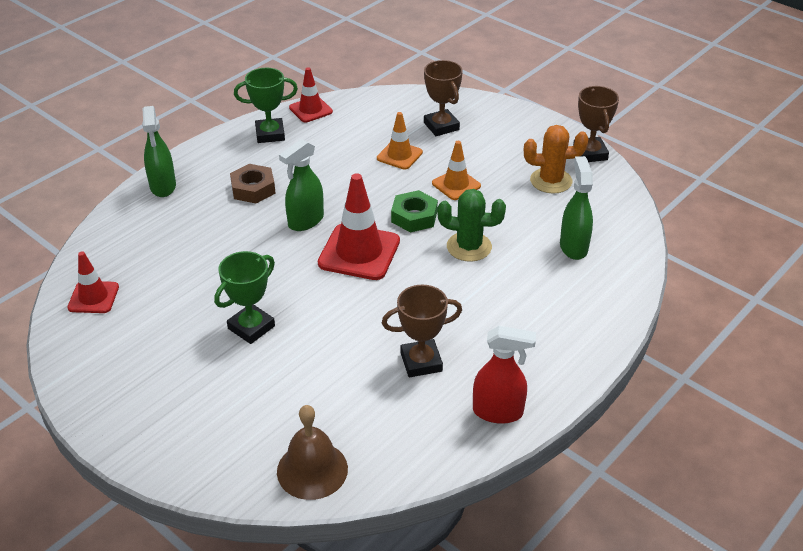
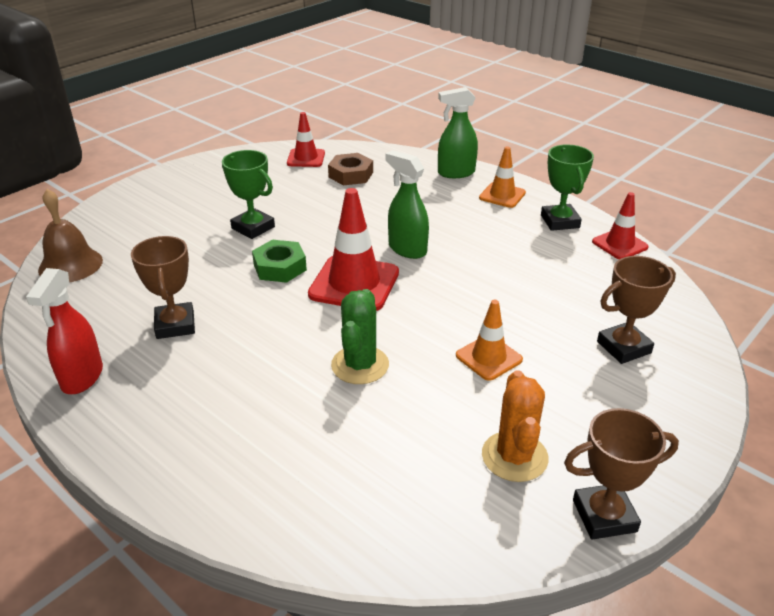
camera: 90 degrees right, 5 degrees down
brown nut [230,164,275,204] -> brown nut moved to [328,153,373,185]
orange traffic cone [377,112,423,170] -> orange traffic cone moved to [479,146,526,208]
green nut [391,190,438,232] -> green nut moved to [252,240,307,283]
green spray bottle [560,156,593,260] -> none

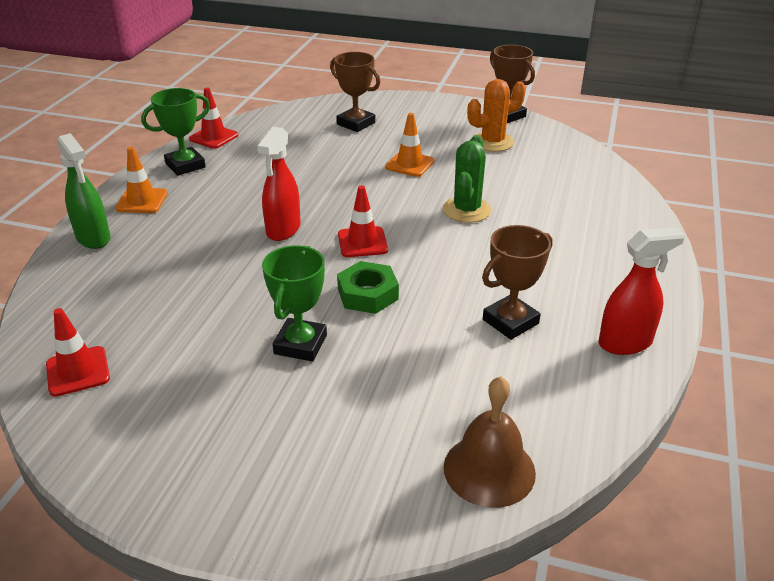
camera: 115 degrees left, 0 degrees up
red traffic cone [308,188,399,311] -> red traffic cone [338,186,388,257], size x0.59
brown nut [328,153,373,185] -> none
green cactus [331,289,389,384] -> green cactus turned 60 degrees counterclockwise [443,135,491,223]
green spray bottle [386,150,429,259] -> red spray bottle [257,127,301,241]

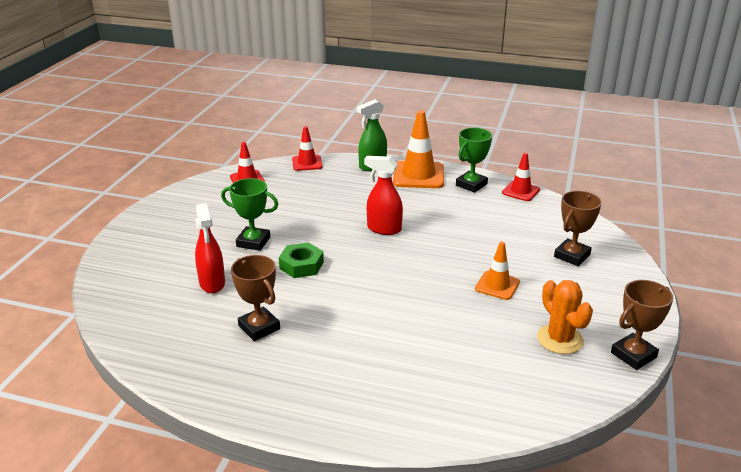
camera: 90 degrees right, 5 degrees down
orange traffic cone [115,147,168,213] -> orange traffic cone [393,110,444,188], size x1.69
green trophy [141,88,210,176] -> green trophy turned 75 degrees clockwise [456,128,492,193]
red traffic cone [338,186,388,257] -> red traffic cone moved to [292,126,323,171]
green cactus [443,135,491,223] -> none
brown bell [444,376,536,508] -> none
red spray bottle [599,227,685,355] -> red spray bottle moved to [195,203,225,293]

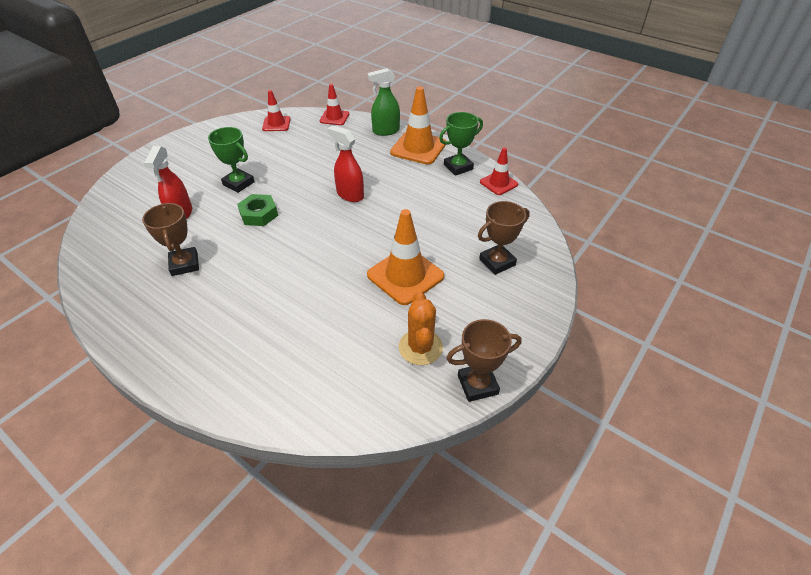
camera: 20 degrees right, 15 degrees up
orange traffic cone [475,242,520,300] -> orange traffic cone [367,209,444,305], size x1.69

